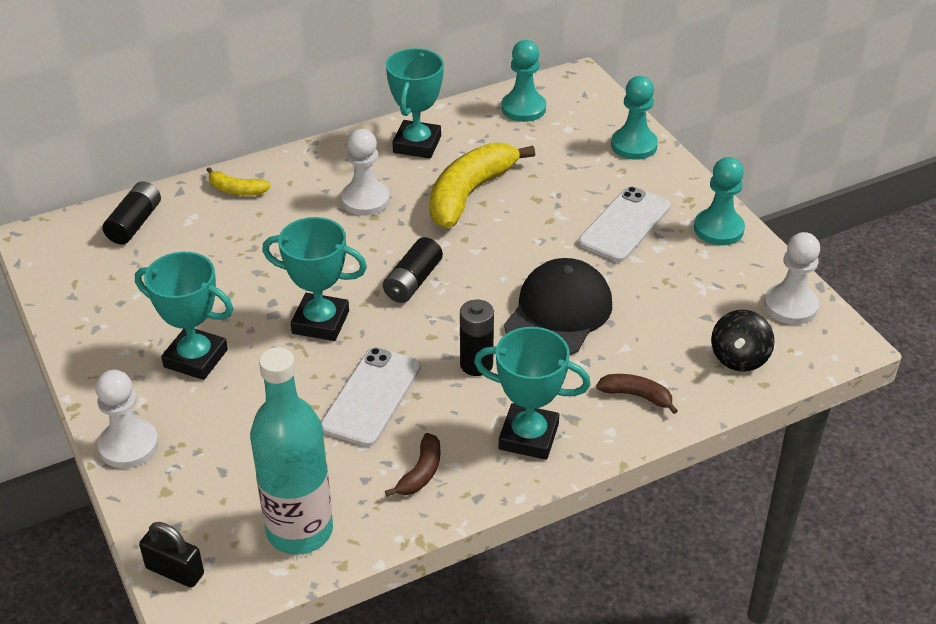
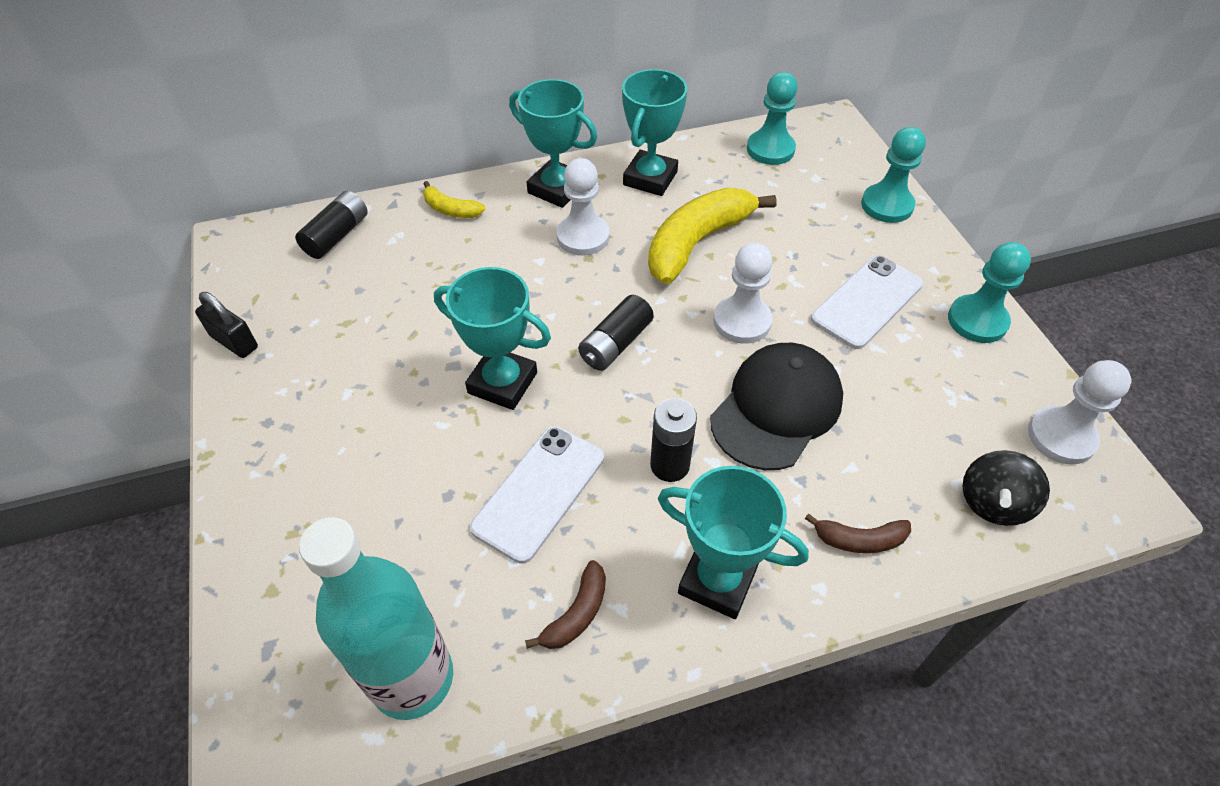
camera: 10 degrees right, 10 degrees up
white pawn [95,370,159,468] -> white pawn moved to [713,243,773,344]
turquoise trophy [135,252,233,380] -> turquoise trophy moved to [509,79,597,208]
black padlock [139,522,204,588] -> black padlock moved to [195,292,258,358]
brown banana [596,374,678,414] -> brown banana turned 150 degrees clockwise [805,513,911,553]

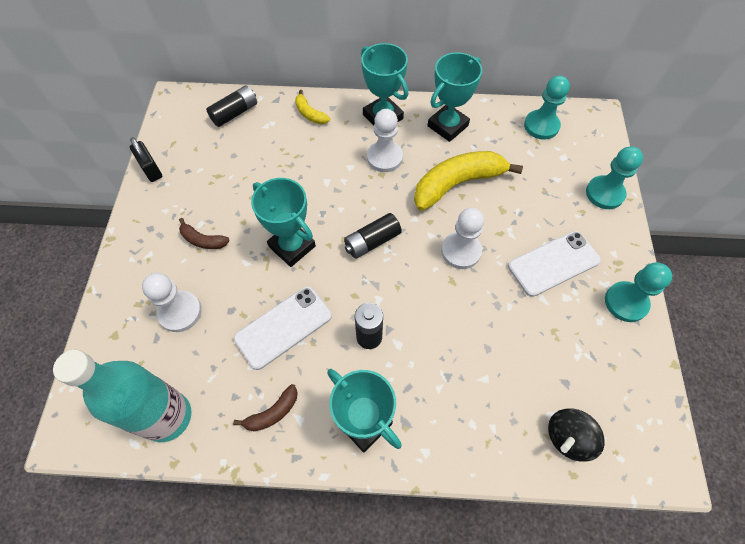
camera: 20 degrees right, 10 degrees up
black cap [710,343,843,470] -> none
brown banana [805,513,911,553] -> brown banana moved to [179,218,230,249]
white pawn [1028,360,1131,465] -> white pawn moved to [142,273,202,332]

